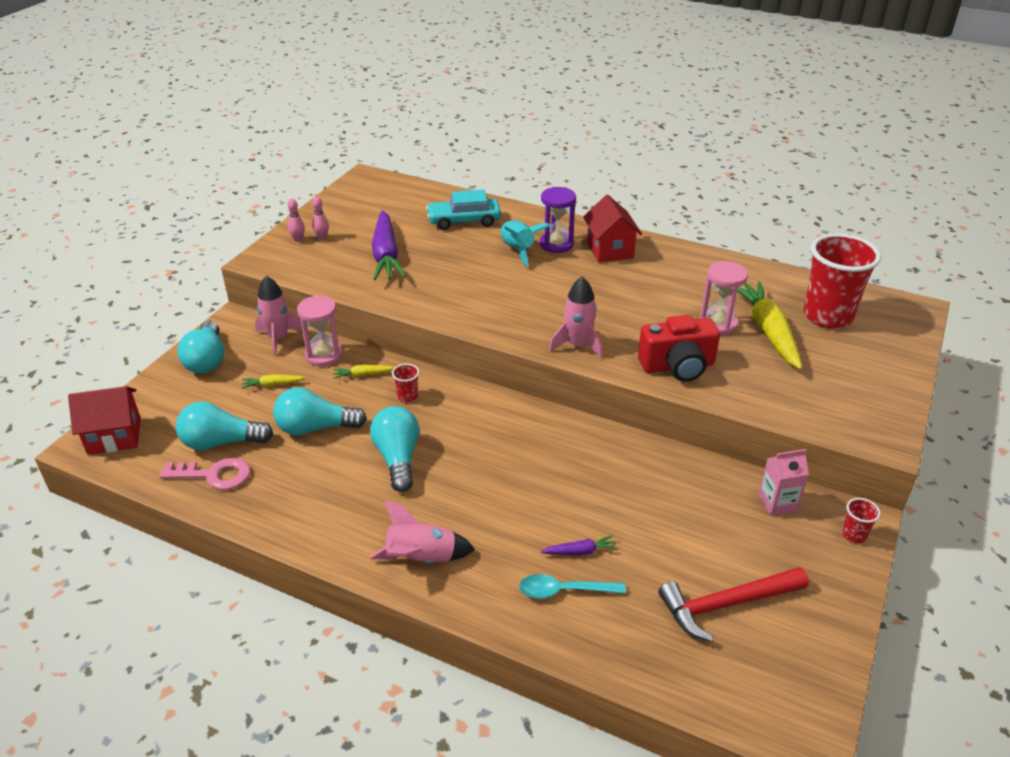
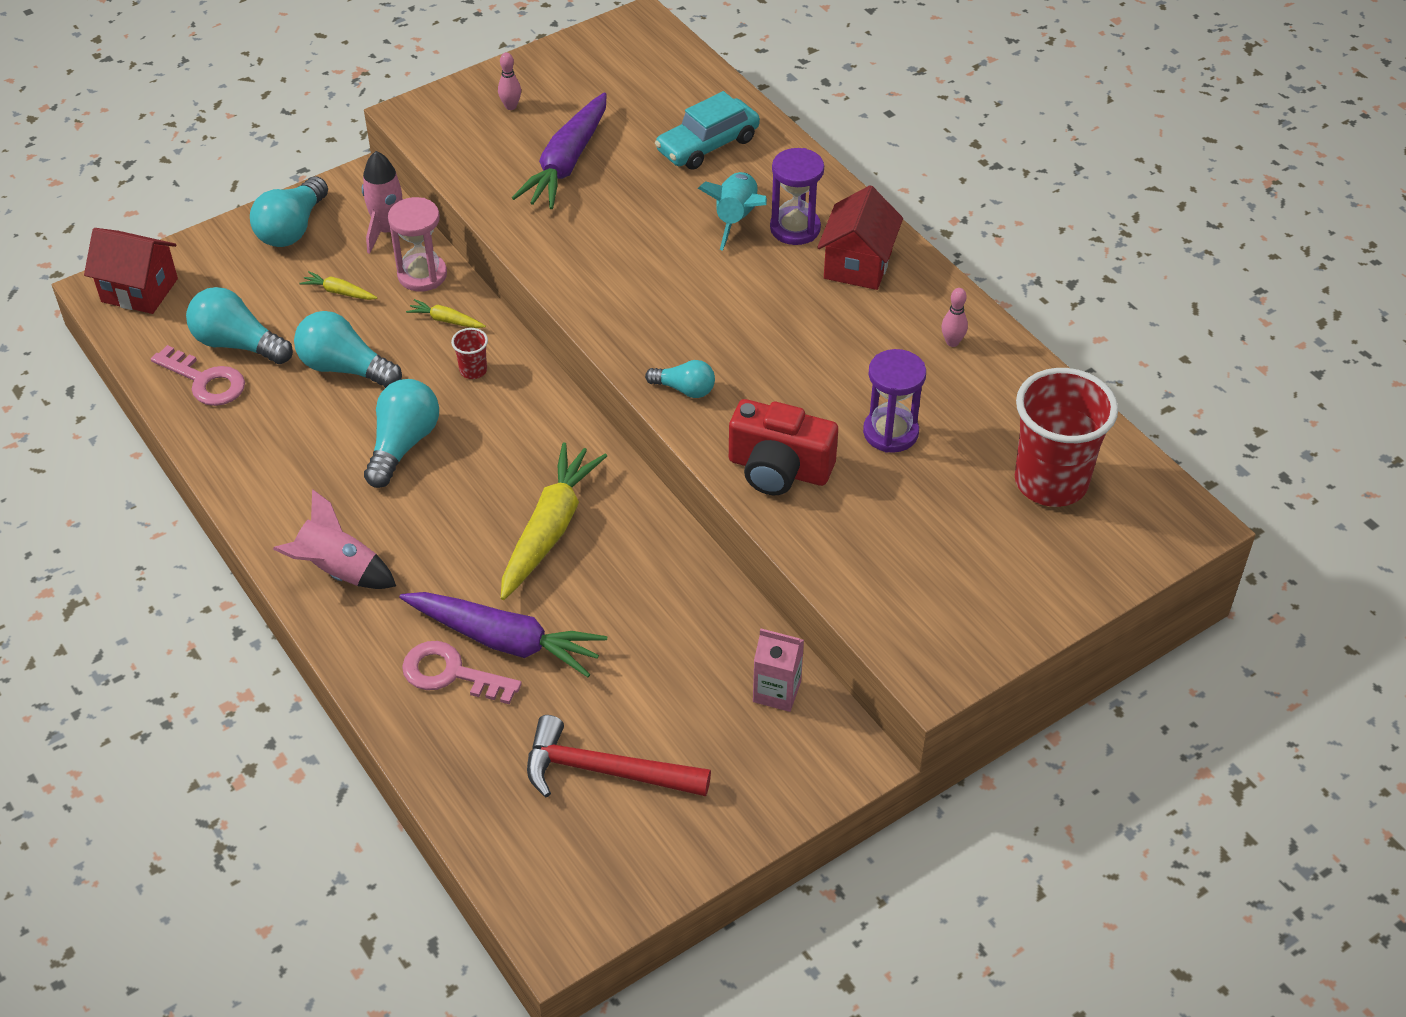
camera: 30 degrees right, 10 degrees up
pink bowling pin [287,199,305,242] -> pink bowling pin moved to [941,288,968,347]
turquoise car [426,189,501,230] -> turquoise car turned 60 degrees counterclockwise [655,91,760,170]
turquoise spoon [519,574,626,598] -> pink key [402,641,522,704]
purple carrot [541,535,618,555] -> purple carrot [399,592,607,677], size x2.26
pink rocket [549,276,603,358] -> turquoise light bulb [645,360,715,398]
pink hourglass [700,261,748,335] -> purple hourglass [863,349,926,453]
yellow carrot [737,281,802,370] -> yellow carrot moved to [501,442,607,600]
red cup [842,498,880,543] -> none

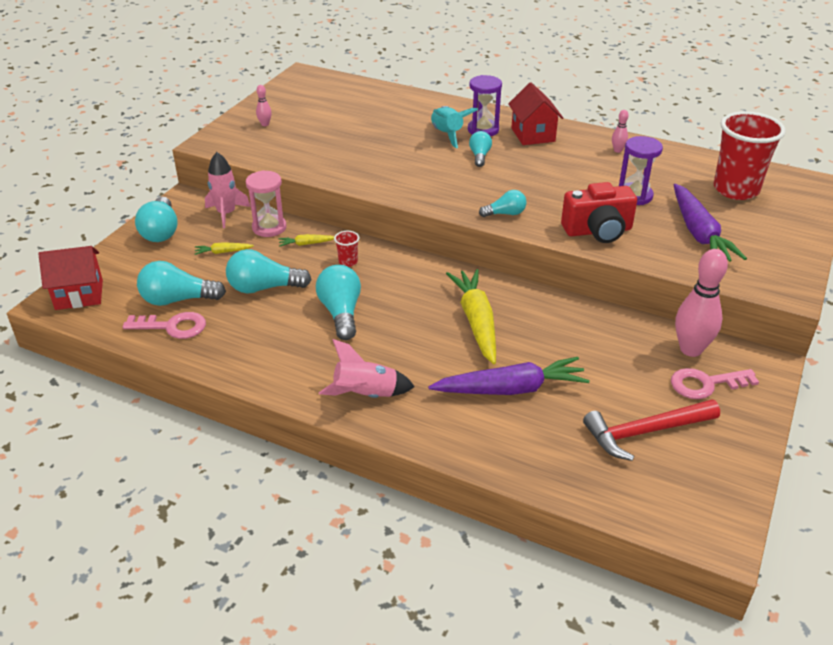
camera: 30 degrees left, 10 degrees down
pink key [402,641,522,704] -> pink key moved to [671,368,759,399]
purple carrot [512,92,607,209] -> purple carrot moved to [674,184,747,262]
turquoise car [655,91,760,170] -> none
pink carton [753,629,804,712] -> pink bowling pin [675,249,728,357]
none -> turquoise light bulb [469,131,492,167]

